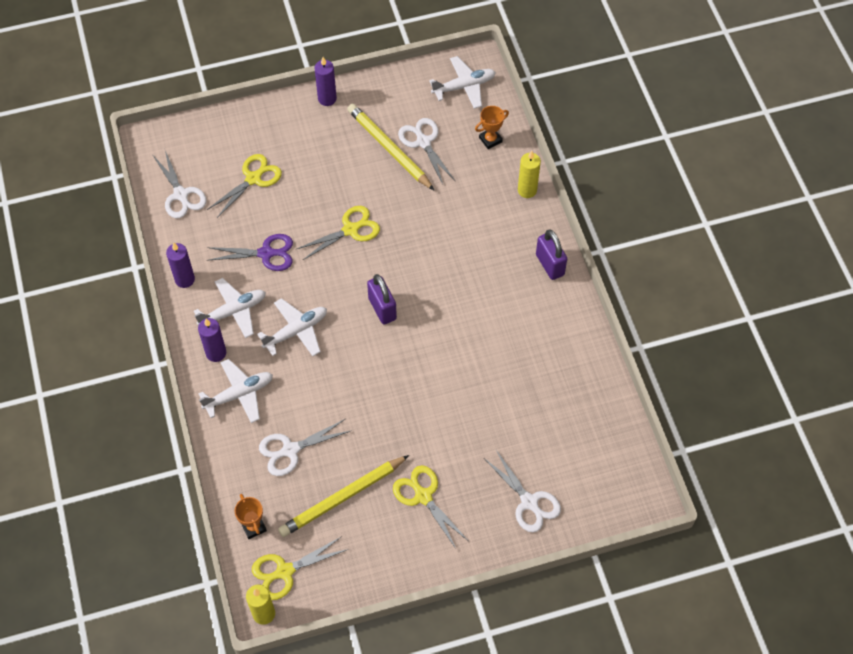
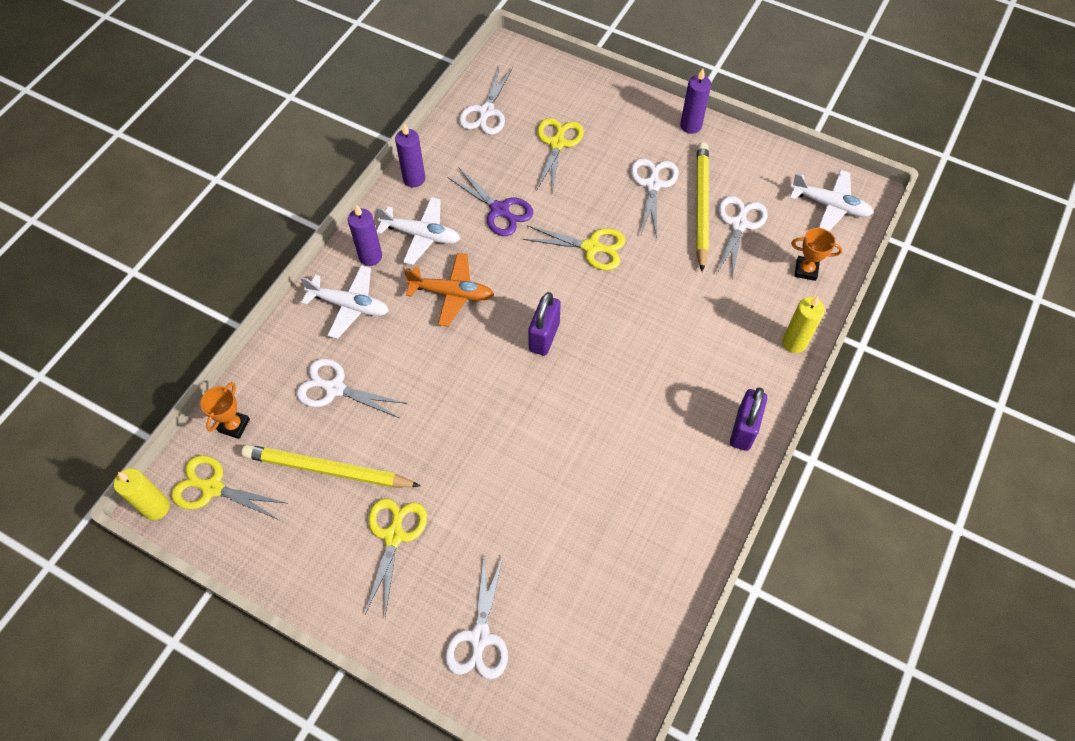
camera: 45 degrees right, 0 degrees up
yellow scissors [207,154,282,218] -> yellow scissors turned 75 degrees counterclockwise [536,118,584,192]
white plane [257,298,327,356] -> orange plane [404,253,494,327]
none -> white scissors [630,158,679,239]

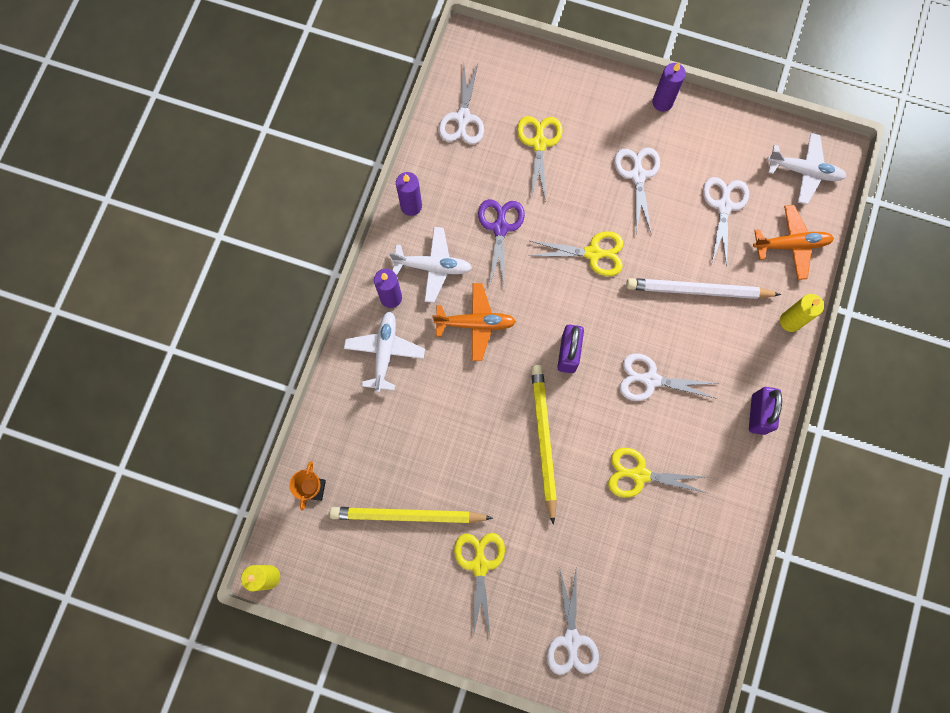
camera: 10 degrees left, 15 degrees up
yellow scissors [171,455,289,520] -> yellow scissors moved to [608,448,706,498]
white scissors [296,359,407,418] -> white scissors moved to [620,353,719,401]
white plane [300,265,389,339] -> white plane turned 90 degrees counterclockwise [344,311,425,392]
purple scissors [447,167,533,236] -> purple scissors turned 120 degrees counterclockwise [478,199,525,290]
yellow pencil [696,142,709,272] -> yellow pencil moved to [531,365,557,525]
orange trophy [791,228,842,281] -> orange plane [753,205,834,280]
none -> white pencil [626,278,781,299]

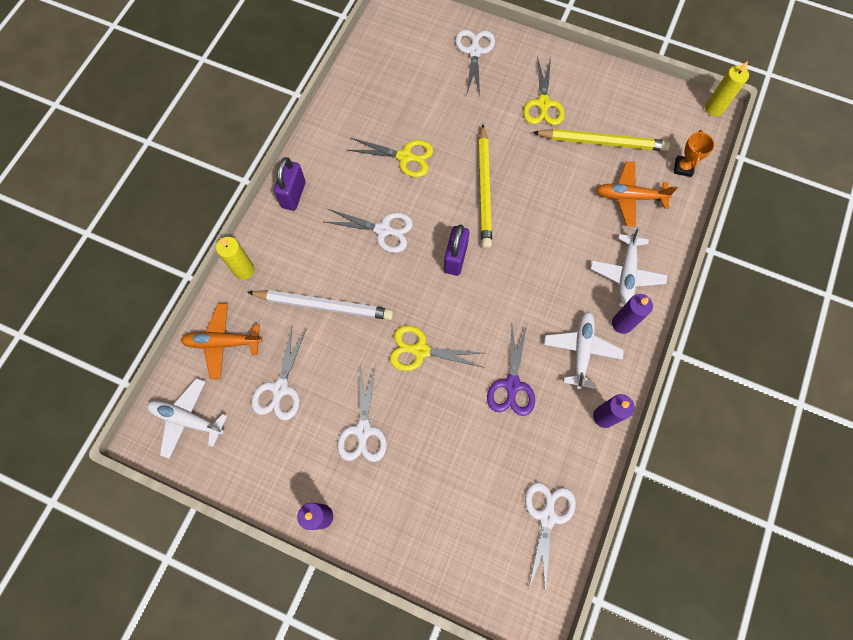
camera: 175 degrees left, 5 degrees down
white plane [389,227,472,303] -> white plane turned 90 degrees clockwise [544,311,624,389]
orange plane [432,283,516,361] -> orange plane moved to [596,161,678,227]
yellow scissors [517,116,563,202] -> none

